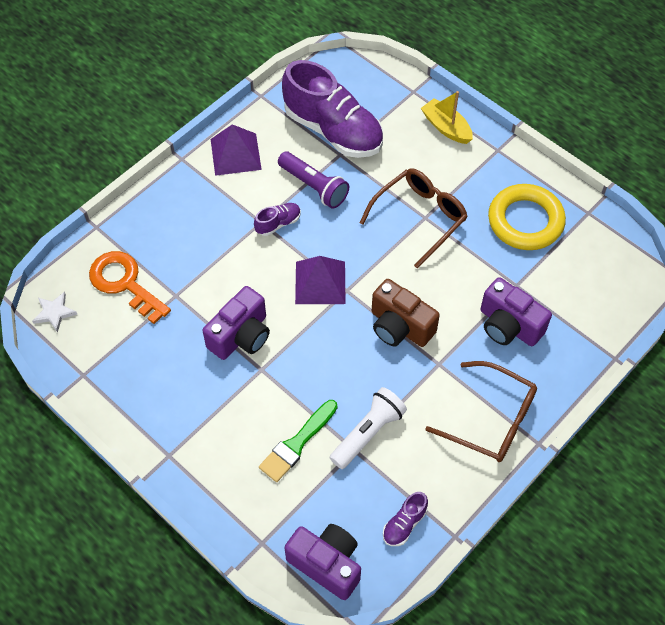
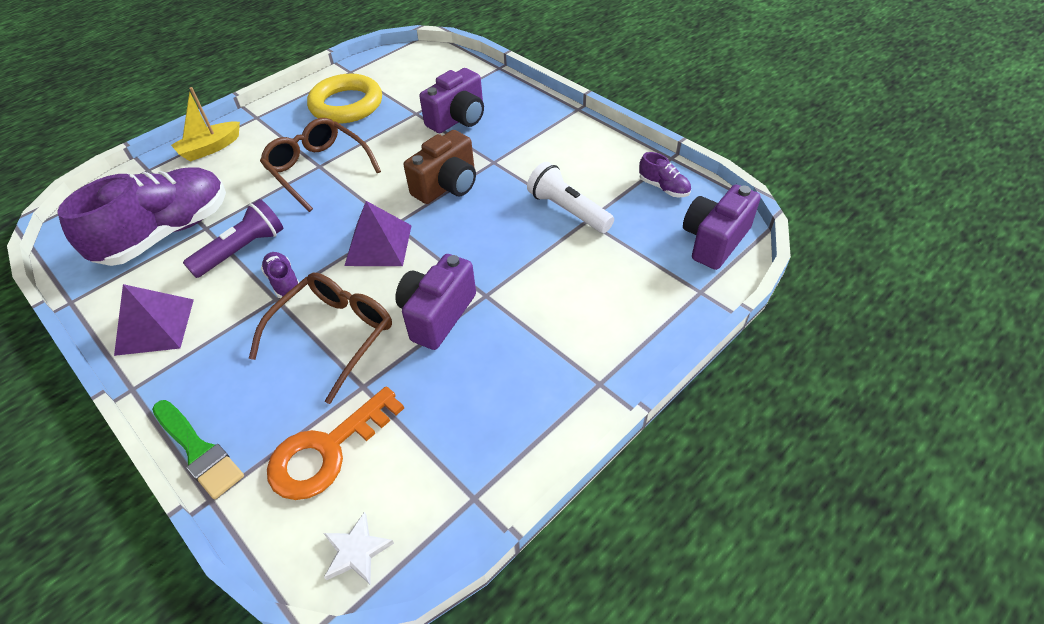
camera: 85 degrees left, 10 degrees down
purple camera [203,286,270,360] -> purple camera turned 105 degrees counterclockwise [395,254,476,350]
green brush [259,400,338,482] -> green brush moved to [152,400,244,499]
brown glasses [425,361,537,462] -> brown glasses moved to [249,273,392,404]

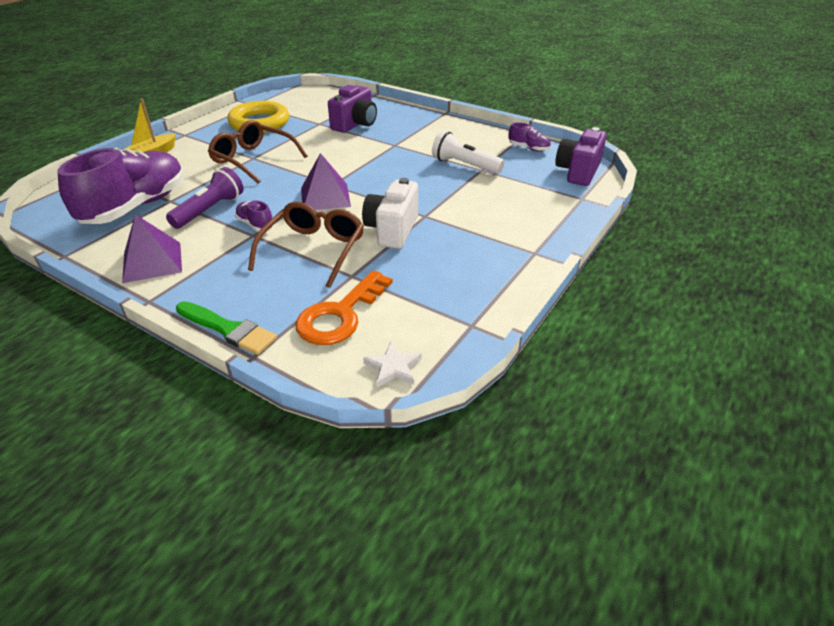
camera: 15 degrees left, 10 degrees down
purple camera [395,254,476,350] -> white camera [362,178,418,249]
brown camera [404,130,476,204] -> none

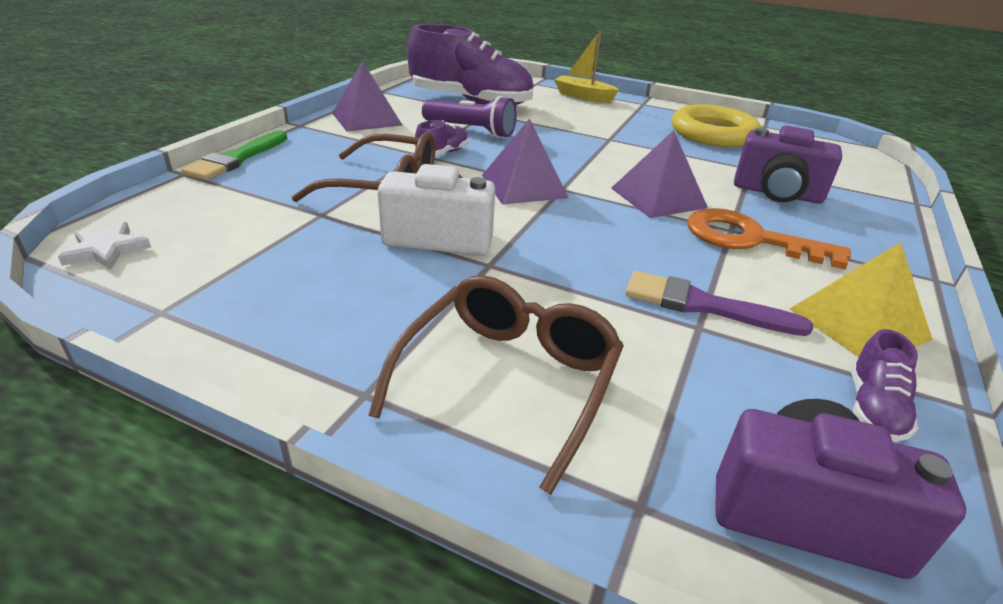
camera: 80 degrees right, 5 degrees down
brown glasses [208,120,308,183] -> brown glasses moved to [368,275,624,495]
orange key [296,270,393,345] -> orange key moved to [687,208,851,269]
white flashlight [432,131,504,174] -> purple brush [626,271,813,336]
none -> purple pyramid [611,130,708,218]
none -> yellow pyramid [790,242,932,357]

